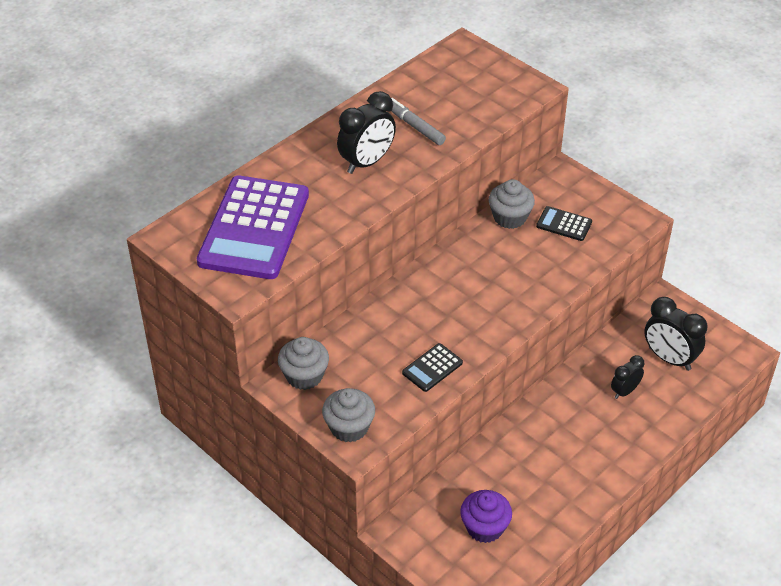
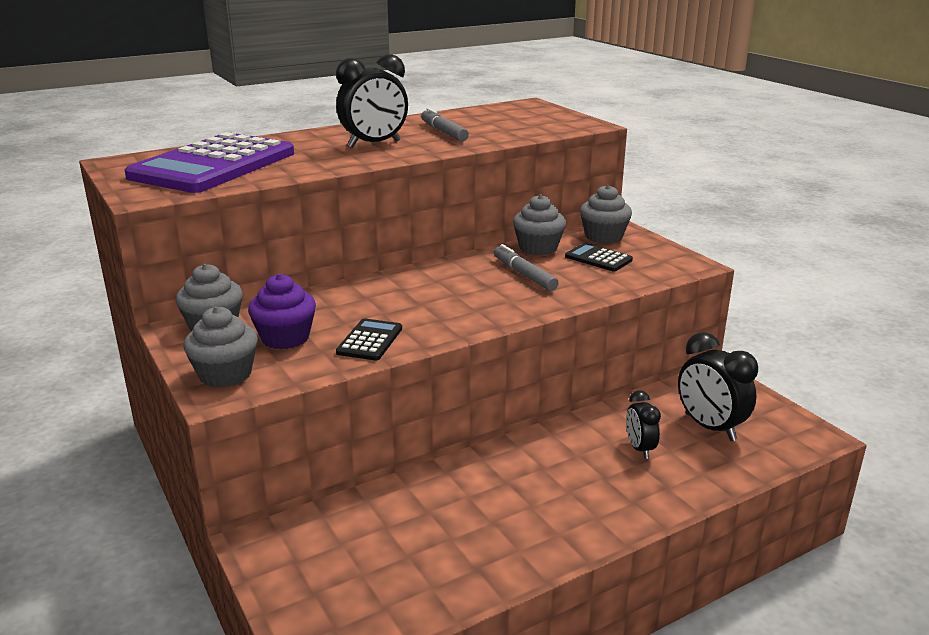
camera: 15 degrees right, 20 degrees down
black calculator [402,343,463,392] -> black calculator turned 135 degrees clockwise [336,318,402,360]
purple cupcake [460,490,512,543] -> purple cupcake moved to [248,274,316,349]
black clock [611,355,644,399] -> black clock turned 75 degrees counterclockwise [626,390,661,459]
none -> grey marker [494,244,559,291]
none -> grey cupcake [580,185,632,244]

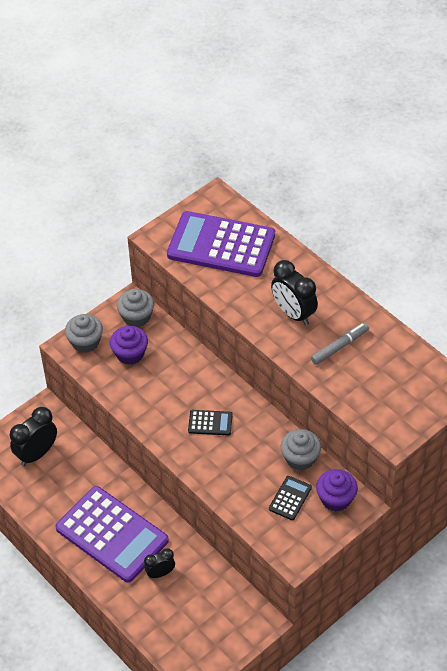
camera: 80 degrees right, 25 degrees up
black calculator [336,318,402,360] -> black calculator moved to [188,410,233,435]
grey marker [494,244,559,291] -> none
grey cupcake [580,185,632,244] -> purple cupcake [316,469,358,512]
black clock [678,332,758,441] -> black clock moved to [10,407,57,466]
none -> purple calculator [55,486,169,583]

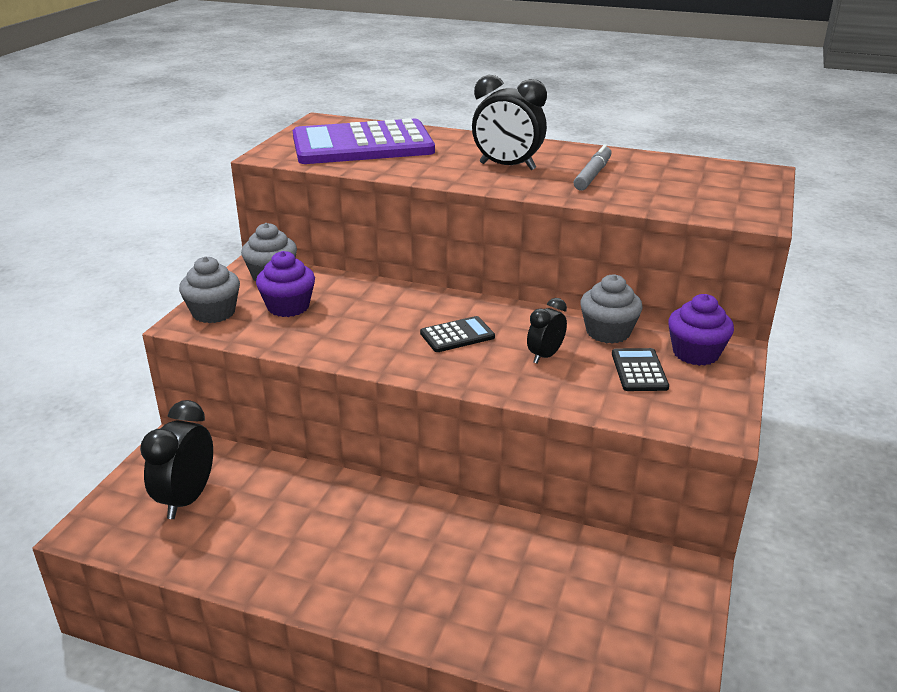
camera: 30 degrees left, 20 degrees down
purple calculator [55,486,169,583] -> none
black clock [144,548,175,578] -> black clock moved to [527,298,567,363]

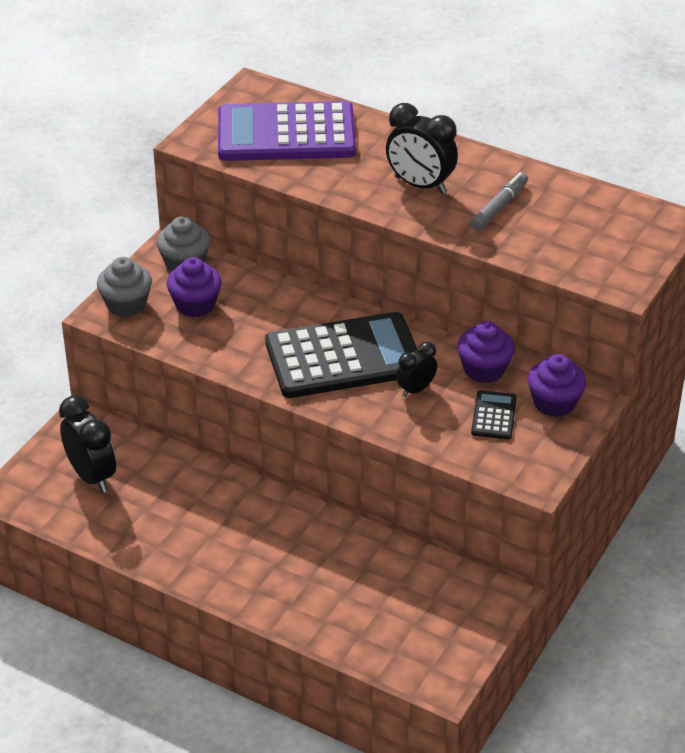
camera: 10 degrees right, 10 degrees up
black clock [140,400,213,519] -> black clock turned 120 degrees clockwise [59,396,116,493]
black calculator [420,316,495,352] -> black calculator [265,312,418,398], size x2.36
grey cupcake [580,274,643,344] -> purple cupcake [457,321,515,383]

